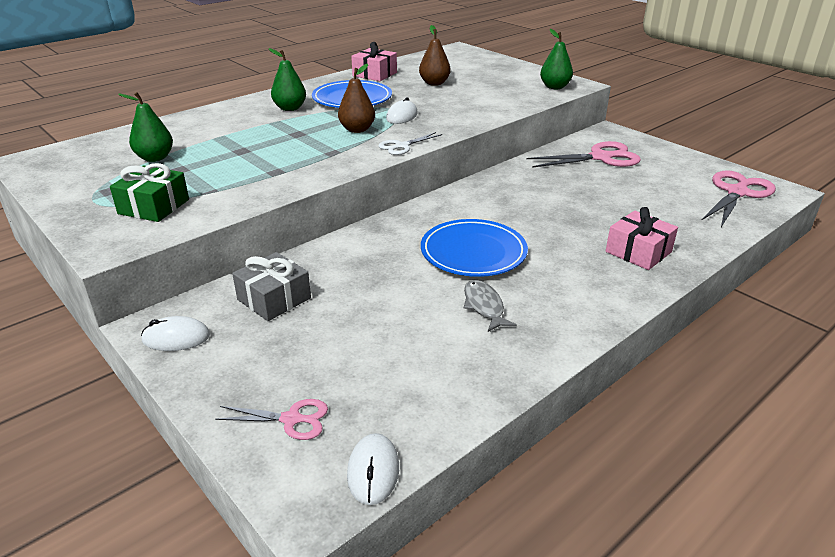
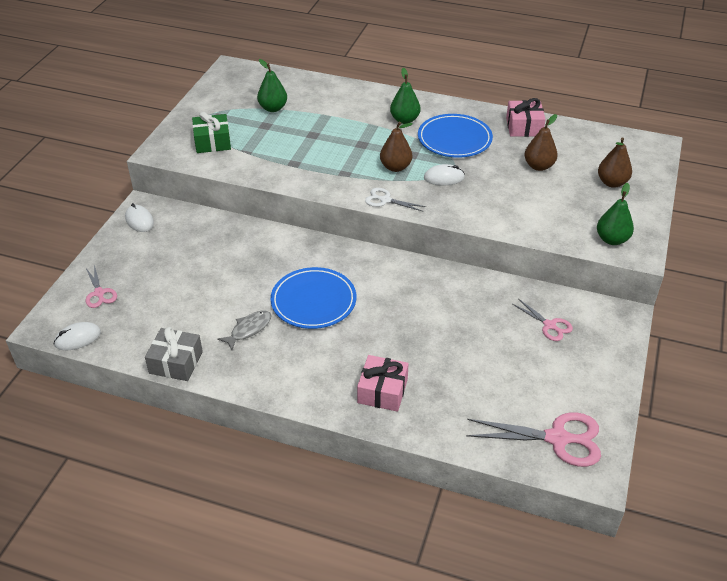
camera: 60 degrees right, 10 degrees up
grey gift [232,252,311,321] -> grey gift moved to [145,327,203,381]
pink scissors [526,141,641,168] -> pink scissors [512,299,573,341], size x0.56
none -> brown pear [598,138,632,188]

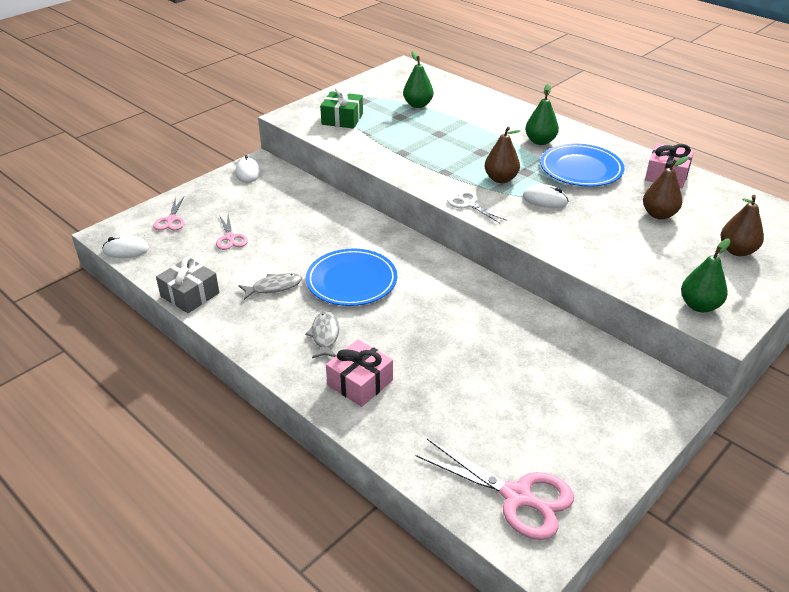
camera: 25 degrees right, 5 degrees down
pink scissors [512,299,573,341] -> pink scissors moved to [216,215,248,250]
none -> grey fish [305,311,339,358]

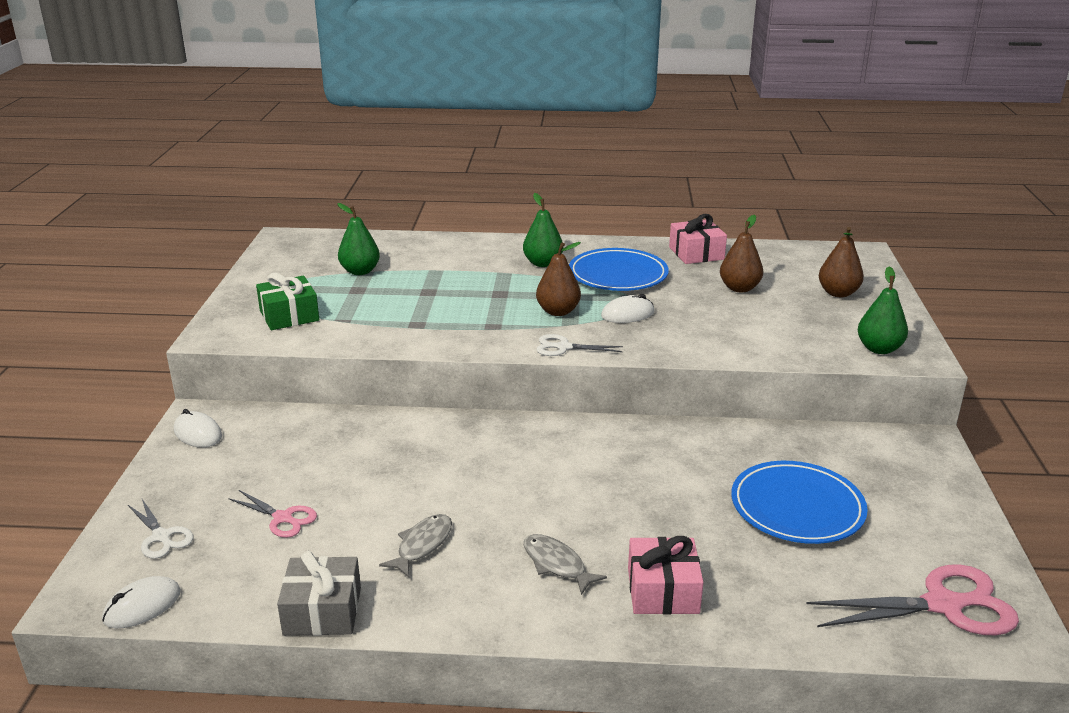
camera: 40 degrees left, 10 degrees down
pink scissors [153,197,184,230] -> white scissors [128,499,193,559]
blue plate [306,249,397,306] -> blue plate moved to [731,461,868,544]

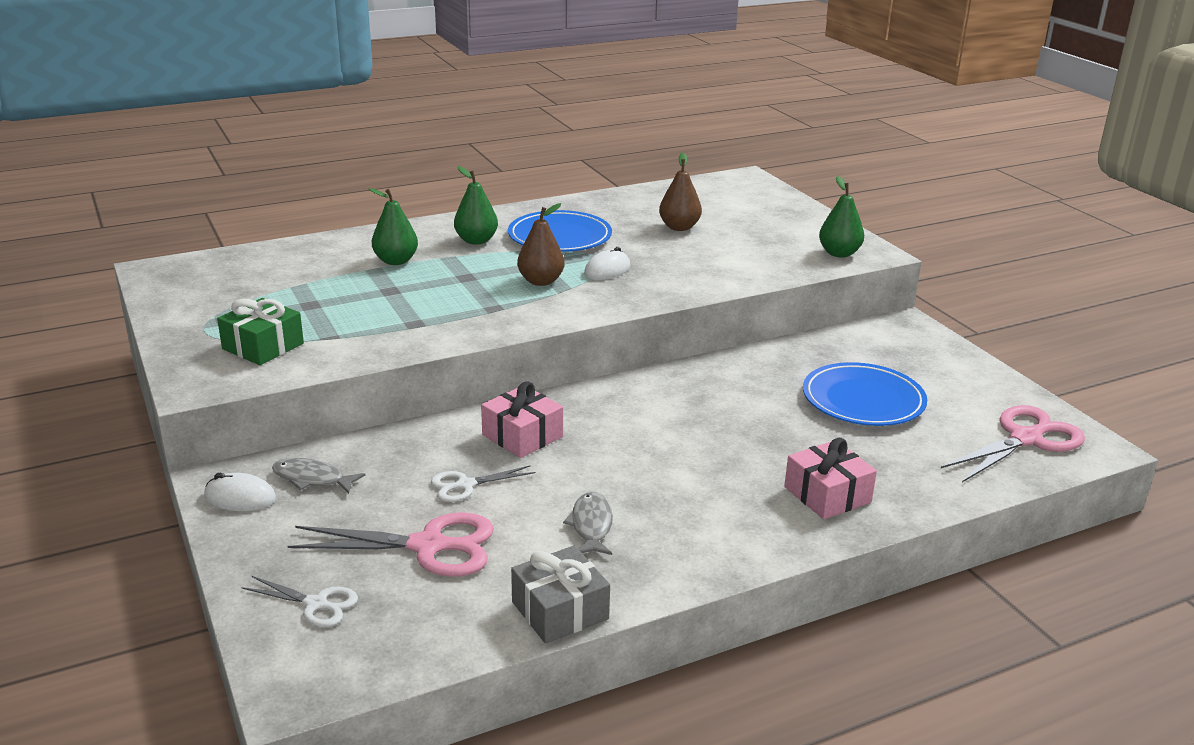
camera: 30 degrees left, 0 degrees up
white mouse [102,576,181,628] -> none
pink scissors [228,490,317,538] -> pink scissors [288,512,494,577], size x1.79
green pear [338,203,380,275] -> green pear moved to [369,188,418,265]
grey fish [524,534,607,595] -> grey fish moved to [272,458,365,494]
white scissors [536,334,623,356] -> white scissors moved to [431,465,535,502]
pink gift [669,214,727,264] -> pink gift moved to [481,381,563,458]
brown pear [819,227,864,297] -> none

